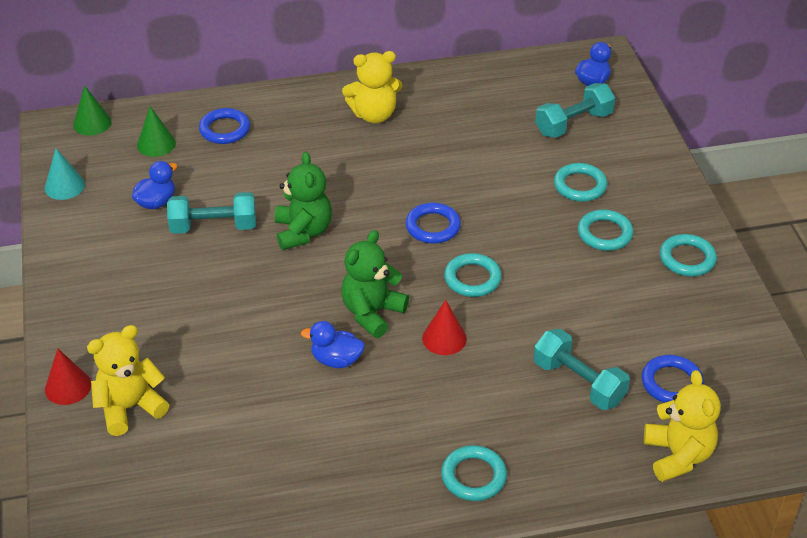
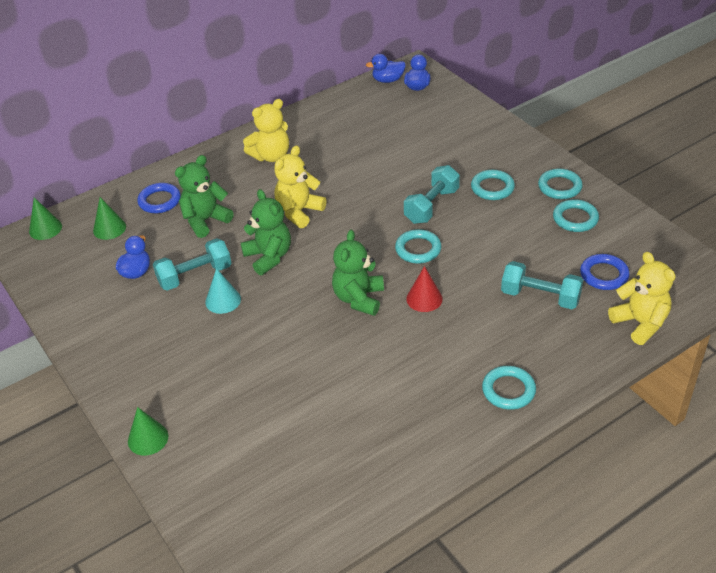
camera: 20 degrees left, 0 degrees up
turquoise cone [45,148,85,200] -> turquoise cone moved to [205,268,241,314]
red cone [45,349,91,405] -> green cone [128,407,168,456]
yellow teddy bear [87,325,169,436] -> yellow teddy bear moved to [275,145,326,228]
blue duck [301,321,365,368] -> blue duck moved to [366,54,406,83]
blue ring [406,203,461,244] -> none
turquoise dumbbell [535,83,615,138] -> turquoise dumbbell moved to [404,165,460,224]
turquoise ring [554,163,607,202] -> turquoise ring moved to [553,199,599,232]
none -> green teddy bear [175,155,234,238]

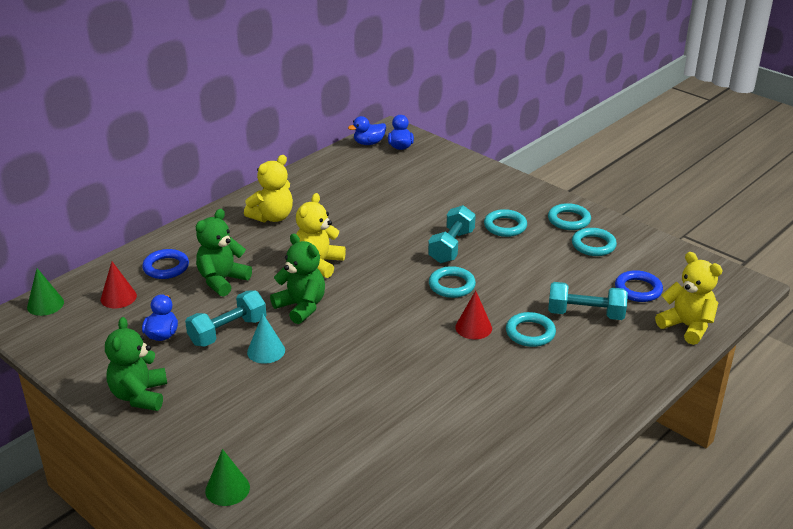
camera: 15 degrees left, 10 degrees down
green cone [93,197,126,240] -> red cone [101,262,137,308]
green teddy bear [332,230,384,316] -> green teddy bear moved to [105,317,167,411]
turquoise ring [482,366,536,410] -> turquoise ring moved to [506,312,556,347]

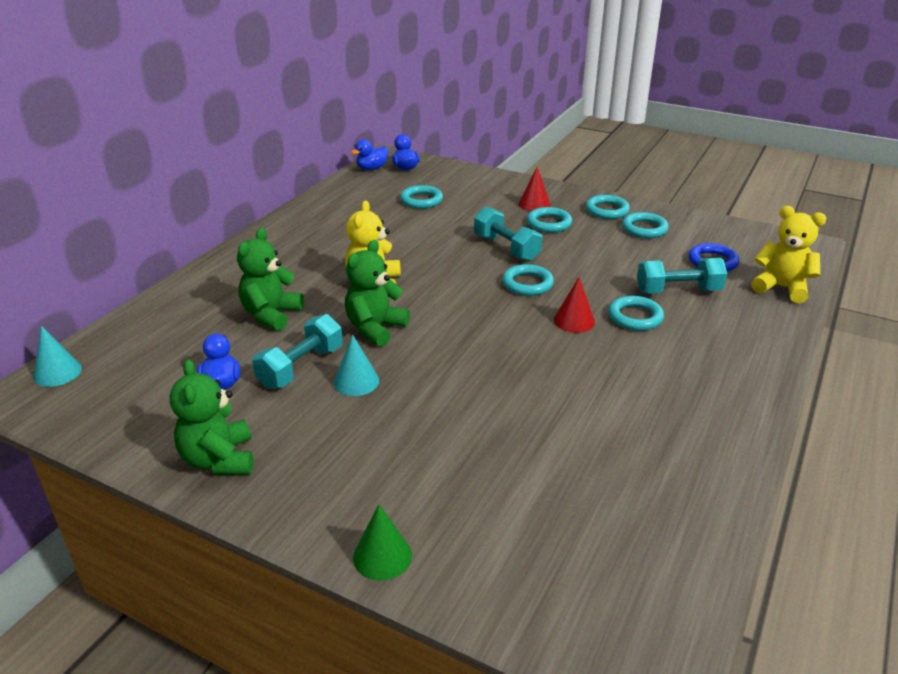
camera: 15 degrees left, 0 degrees up
green cone [27,268,64,316] -> turquoise cone [34,326,82,387]
red cone [101,262,137,308] -> red cone moved to [519,167,551,211]
blue ring [142,249,189,279] -> none
yellow teddy bear [244,155,293,223] -> none
green teddy bear [270,233,325,324] -> green teddy bear turned 90 degrees counterclockwise [345,240,410,347]
turquoise dumbbell [428,205,476,263] -> turquoise dumbbell turned 45 degrees counterclockwise [474,207,542,261]
none -> turquoise ring [400,185,443,209]

